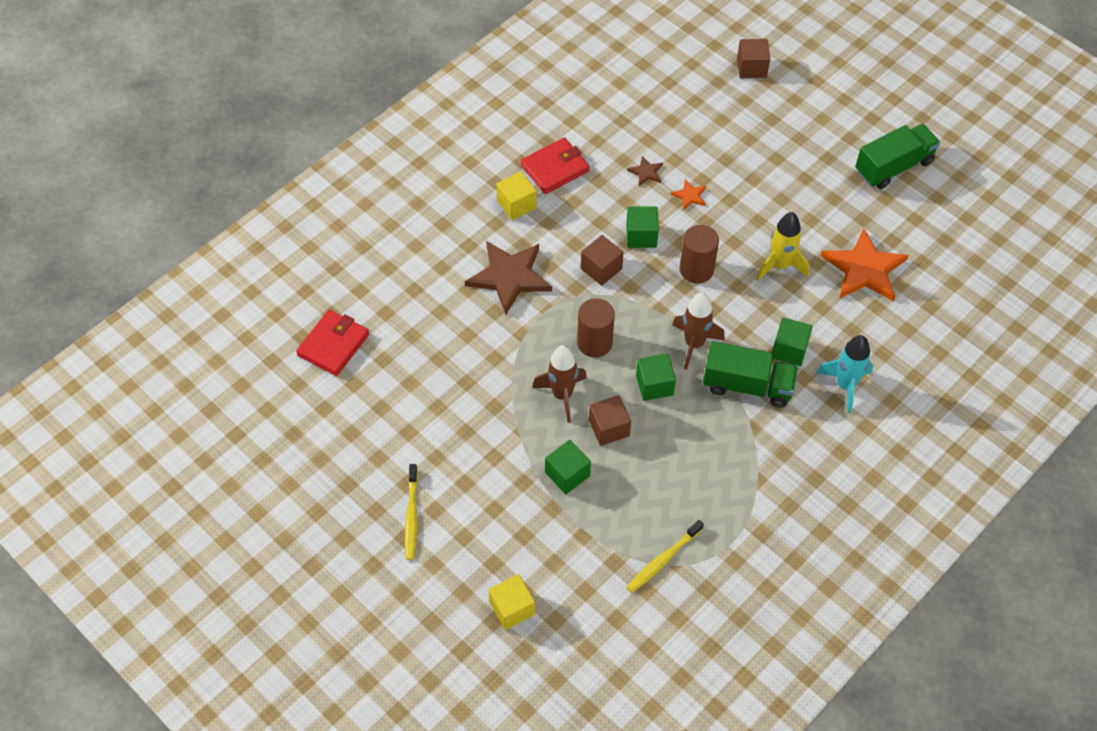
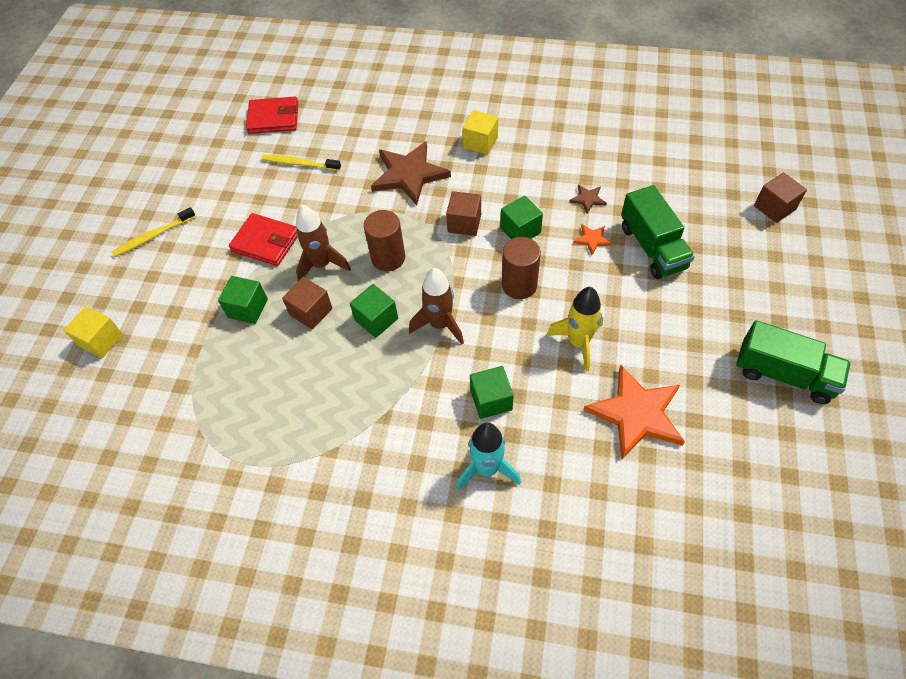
camera: 60 degrees right, 0 degrees up
red wallet [521,137,589,194] -> red wallet moved to [229,213,297,266]
yellow toothbrush [626,520,704,593] -> yellow toothbrush moved to [261,154,341,171]
green truck [703,341,798,408] -> green truck moved to [621,185,695,279]

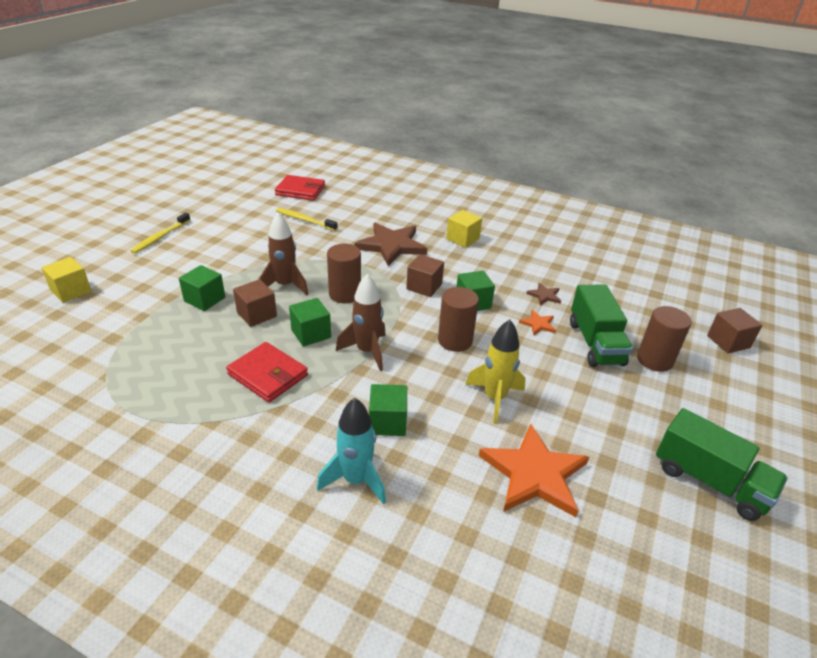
camera: 10 degrees right, 20 degrees down
yellow toothbrush [112,207,196,257] -> yellow toothbrush turned 45 degrees counterclockwise [130,213,190,254]
red wallet [229,213,297,266] -> red wallet moved to [226,342,308,402]
none -> brown cylinder [637,306,692,372]

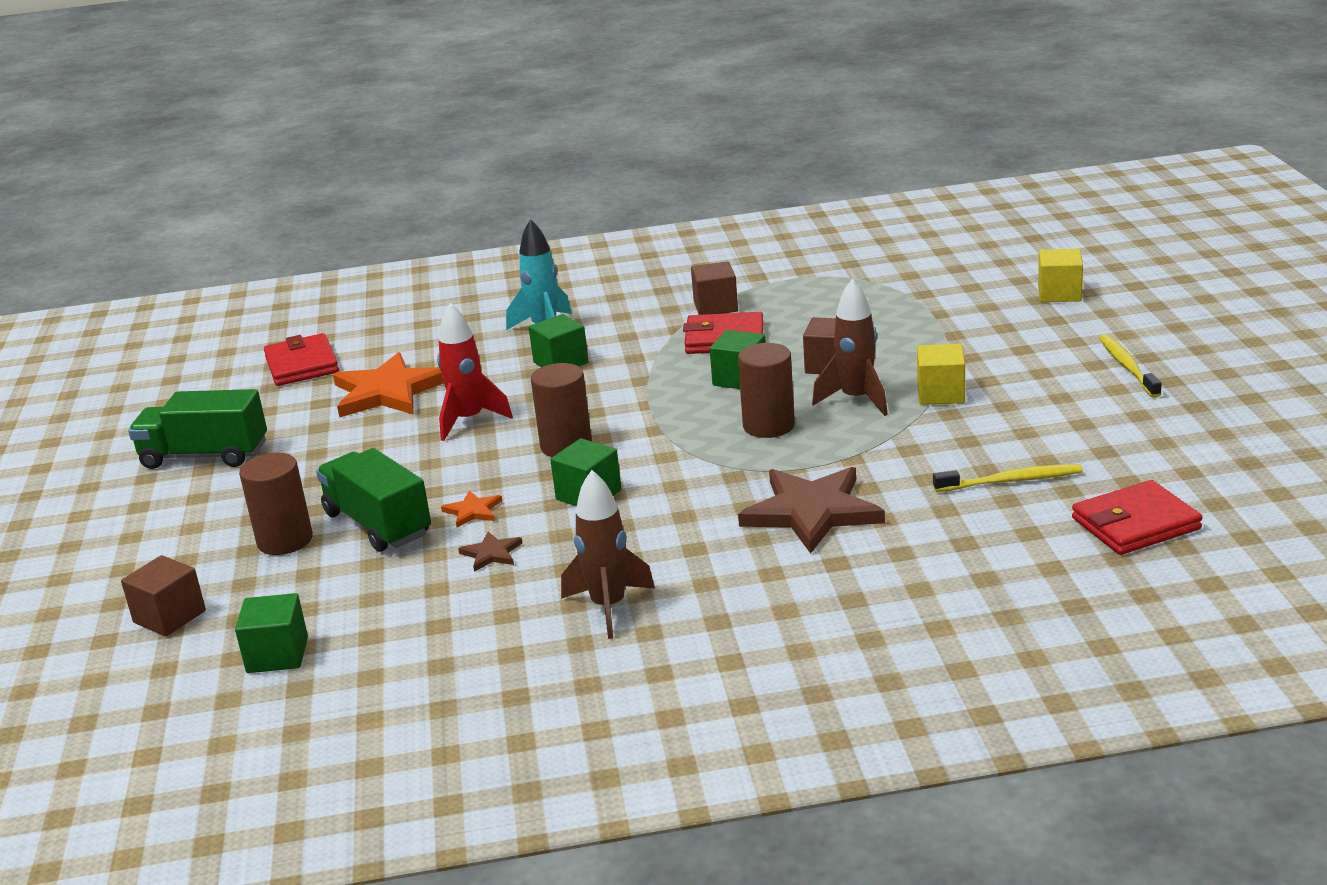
camera: 150 degrees right, 10 degrees down
green cube [179,265,225,311] -> green cube moved to [235,593,308,673]
brown rocket [336,274,386,371] -> brown rocket moved to [561,470,655,639]
brown cube [406,254,444,297] -> brown cube moved to [691,261,738,315]
yellow cube [446,210,482,248] -> yellow cube moved to [917,344,965,405]
yellow rocket [465,320,526,424] -> red rocket [437,303,513,441]
none -> red wallet [264,333,339,386]

